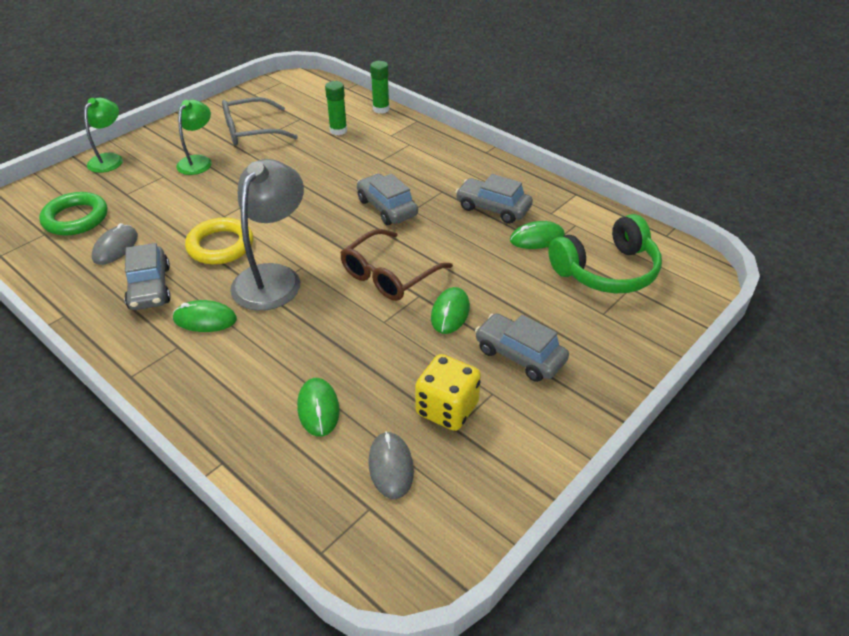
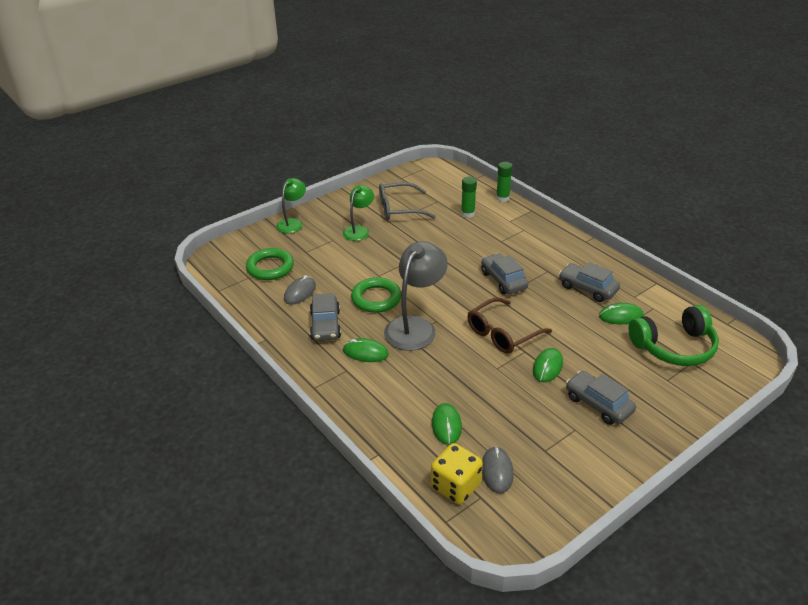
camera: 10 degrees right, 5 degrees down
yellow ring [185,218,253,265] -> green ring [351,277,402,313]
yellow dice [415,354,481,431] -> yellow dice moved to [431,443,483,504]

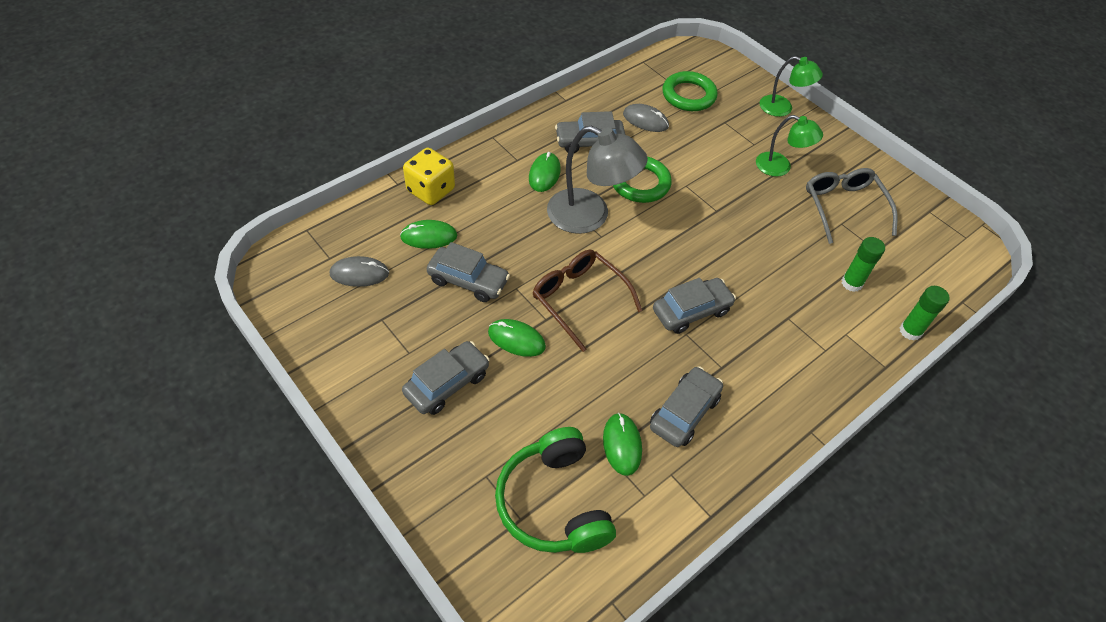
camera: 85 degrees right, 15 degrees up
yellow dice [431,443,483,504] -> yellow dice moved to [403,148,455,205]
none -> grey car [427,242,510,302]

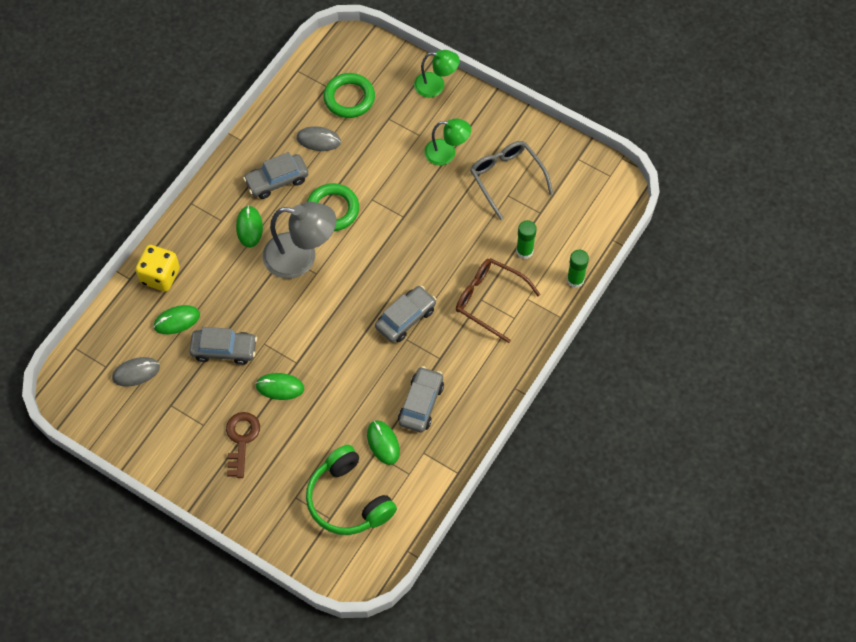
camera: 15 degrees left, 10 degrees up
grey car [402,341,490,415] -> brown key [226,412,260,478]
brown glasses [533,250,643,352] -> brown glasses moved to [456,258,541,343]

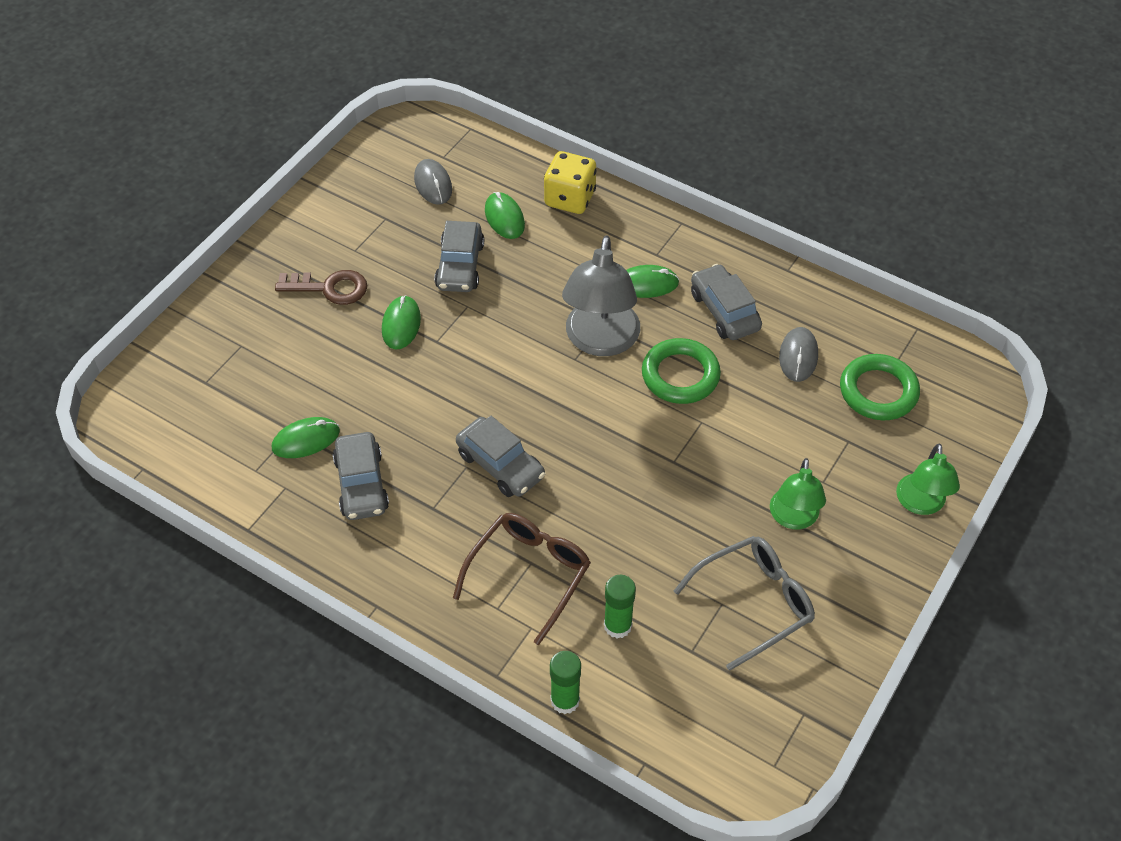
camera: 90 degrees right, 10 degrees down
green headphones [306,445,397,535] -> none
grey car [398,366,444,433] -> grey car turned 60 degrees clockwise [333,432,389,520]

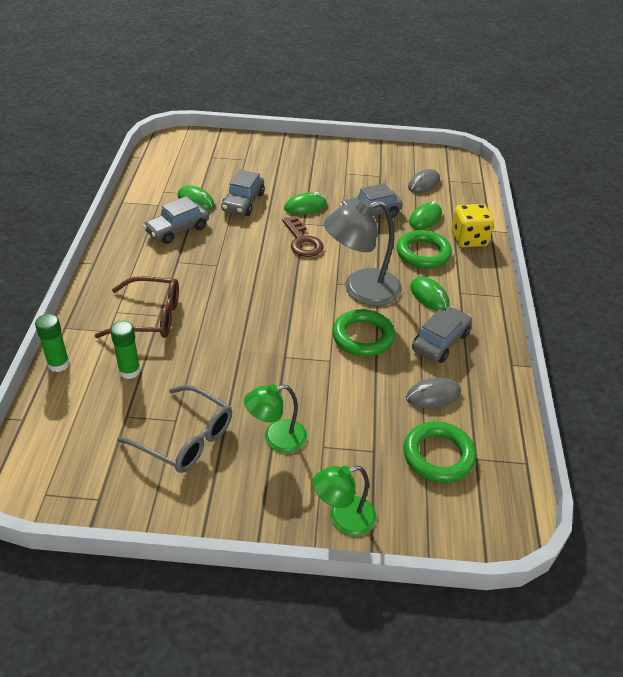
camera: 60 degrees right, 10 degrees down
brown key [275,270,367,305] -> brown key moved to [282,216,324,257]
grey car [456,416,545,497] -> grey car moved to [221,169,265,216]
none -> green ring [397,230,452,269]

